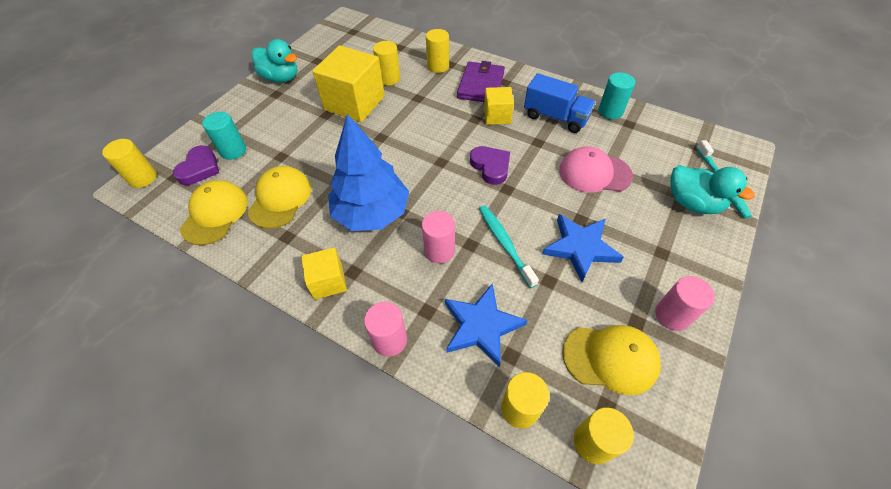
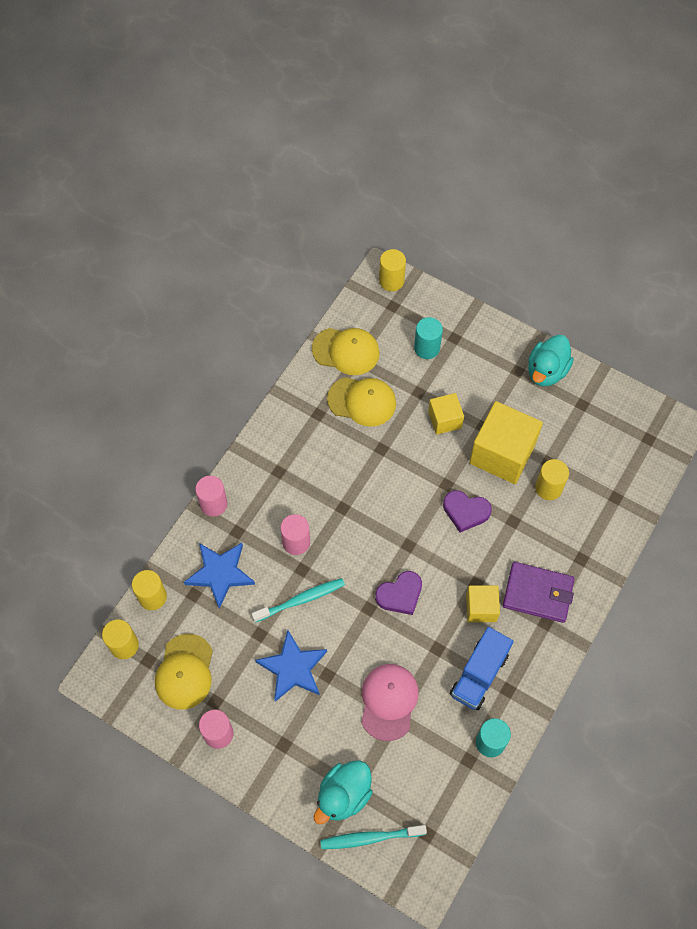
camera: 90 degrees right, 10 degrees up
purple heart [173,145,219,185] -> purple heart moved to [443,490,492,532]
yellow cube [301,247,347,300] -> yellow cube moved to [428,393,464,435]
blue tree [328,114,409,231] -> none
yellow cylinder [426,29,449,73] -> none

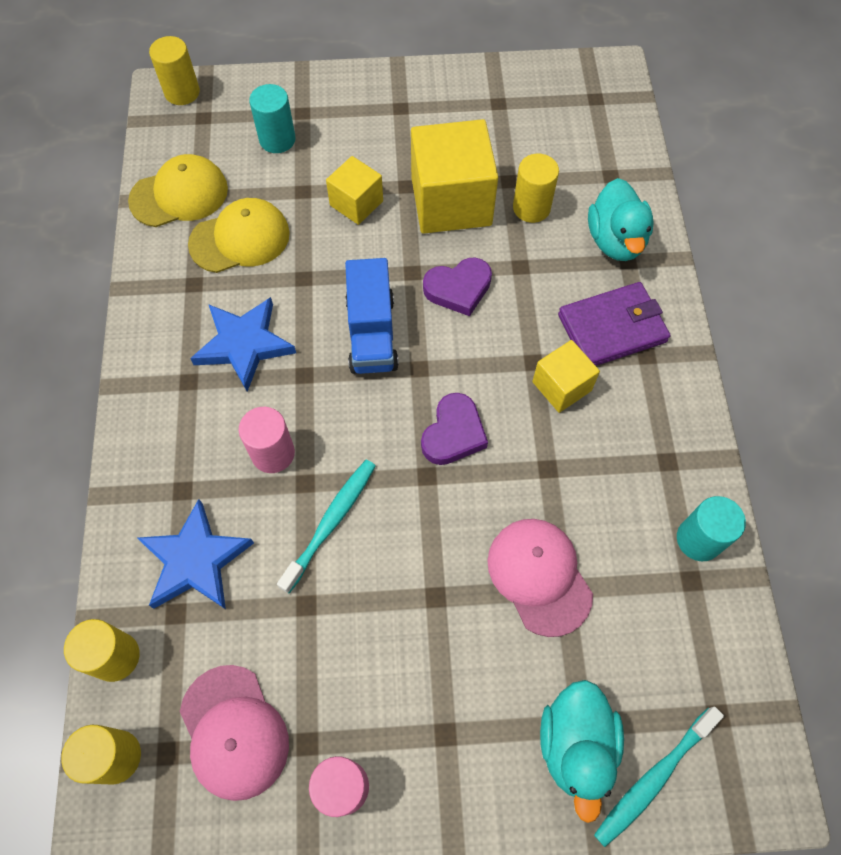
camera: 35 degrees left, 0 degrees up
yellow cap [155,634,213,709] -> pink cap [180,665,289,801]
pink cylinder [195,476,228,517] -> none
blue star [255,630,327,702] -> blue star moved to [190,297,296,392]
blue truck [450,627,514,710] -> blue truck moved to [345,258,399,374]
turquoise duck [528,335,574,386] -> turquoise duck moved to [588,178,654,261]

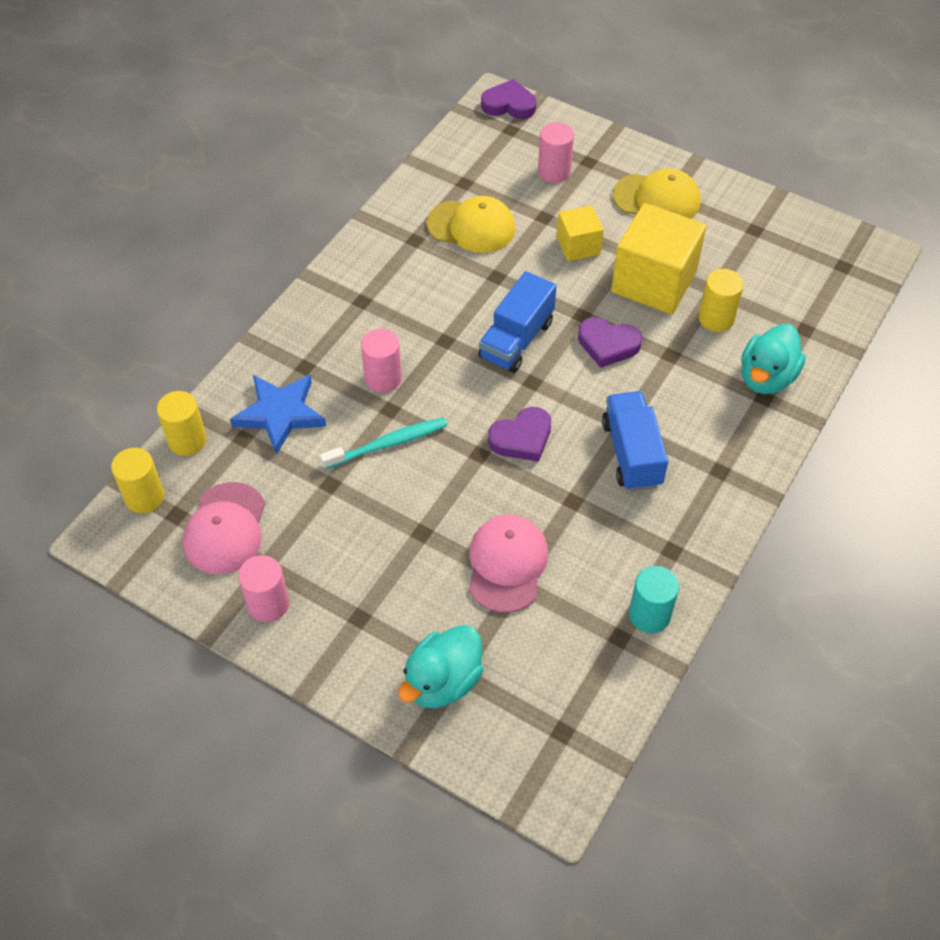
camera: 35 degrees right, 10 degrees down
yellow cap [128,154,228,227] -> yellow cap moved to [613,168,700,219]
yellow cylinder [149,36,200,105] -> purple heart [481,79,536,119]
blue star [190,297,296,392] -> none
turquoise cylinder [249,84,296,153] -> pink cylinder [538,122,574,183]
yellow cube [532,340,600,413] -> blue truck [602,391,668,491]
purple wallet [558,282,670,366] -> none
turquoise toothbrush [594,707,724,847] -> none

